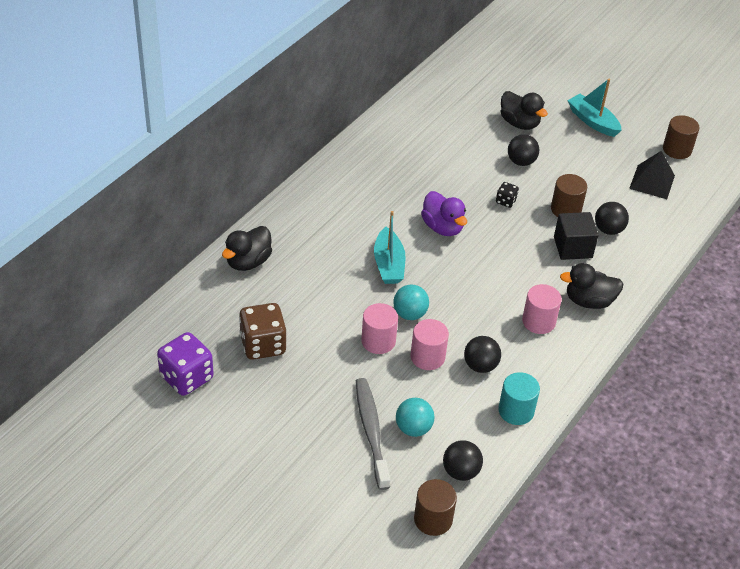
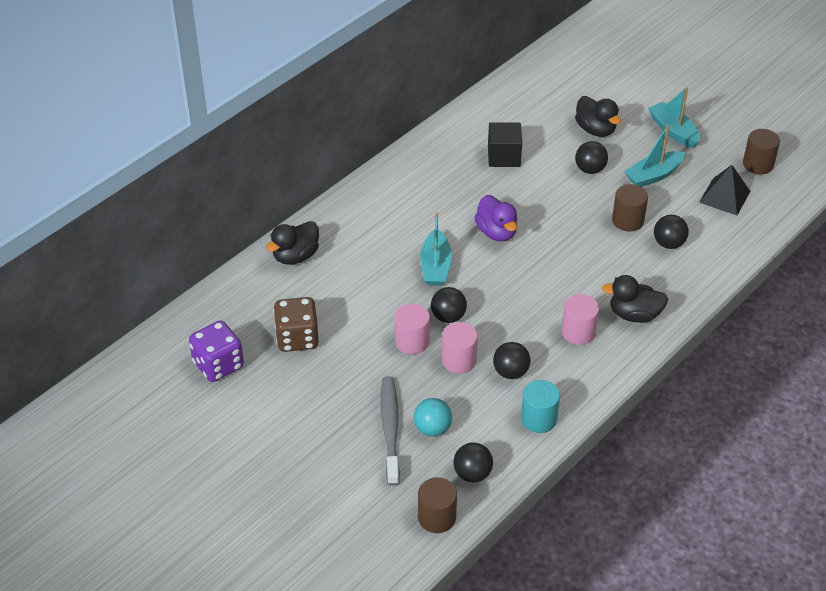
camera: 10 degrees right, 0 degrees up
turquoise ball [393,284,429,320] -> black ball [431,287,467,323]
black dice [496,182,519,208] -> none
black cube [554,212,599,260] -> black cube moved to [488,123,522,167]
none -> turquoise boat [624,125,685,187]

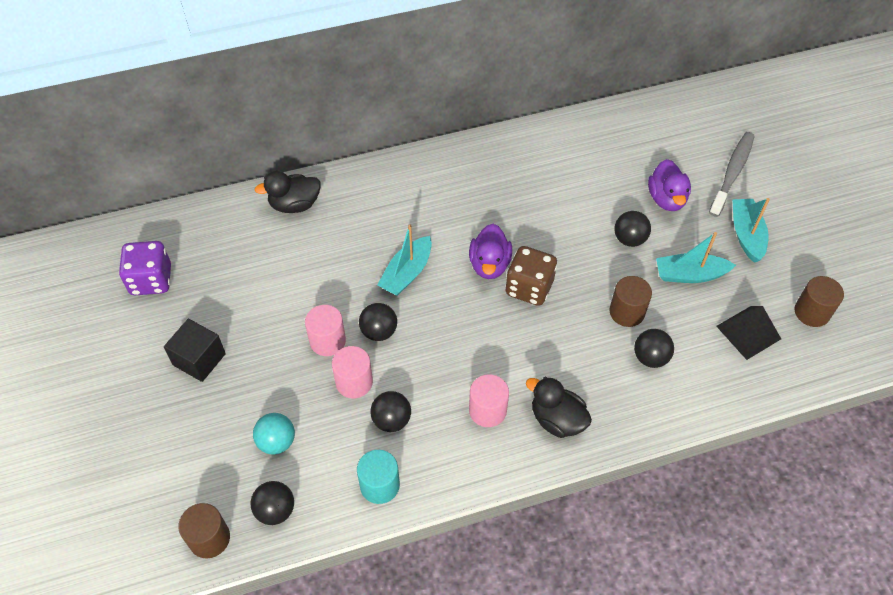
camera: 30 degrees right, 10 degrees up
brown dice [273,297,319,352] -> brown dice moved to [505,246,557,306]
grey toothbrush [381,376,400,486] -> grey toothbrush moved to [709,132,755,217]
black cube [488,123,522,167] -> black cube moved to [164,319,226,382]
black duck [575,96,621,137] -> purple duck [648,159,691,211]

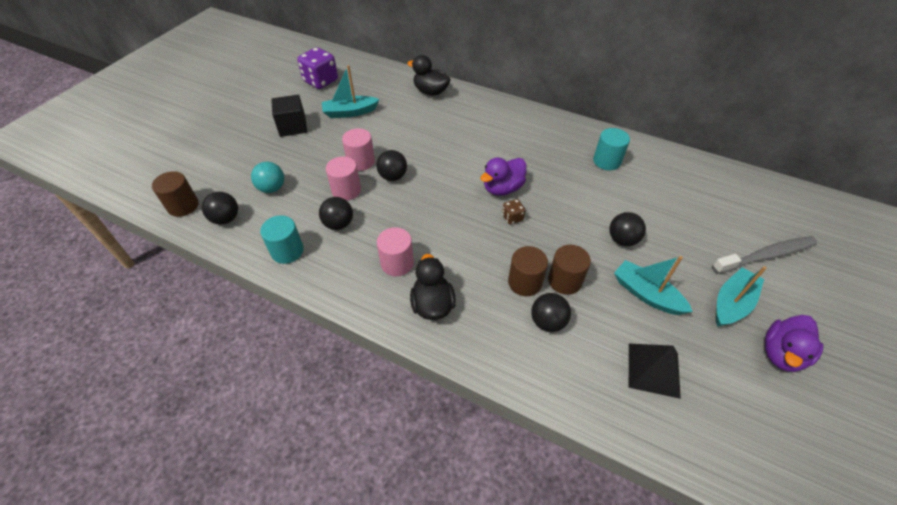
camera: 45 degrees right, 5 degrees down
turquoise boat [377,225,432,296] -> turquoise boat moved to [322,65,380,118]
brown dice [505,246,557,306] -> brown dice [502,199,526,225], size x0.49
purple duck [648,159,691,211] -> purple duck moved to [765,315,823,372]
brown cylinder [794,276,844,327] -> brown cylinder moved to [508,246,548,296]
none -> turquoise cylinder [593,128,630,170]

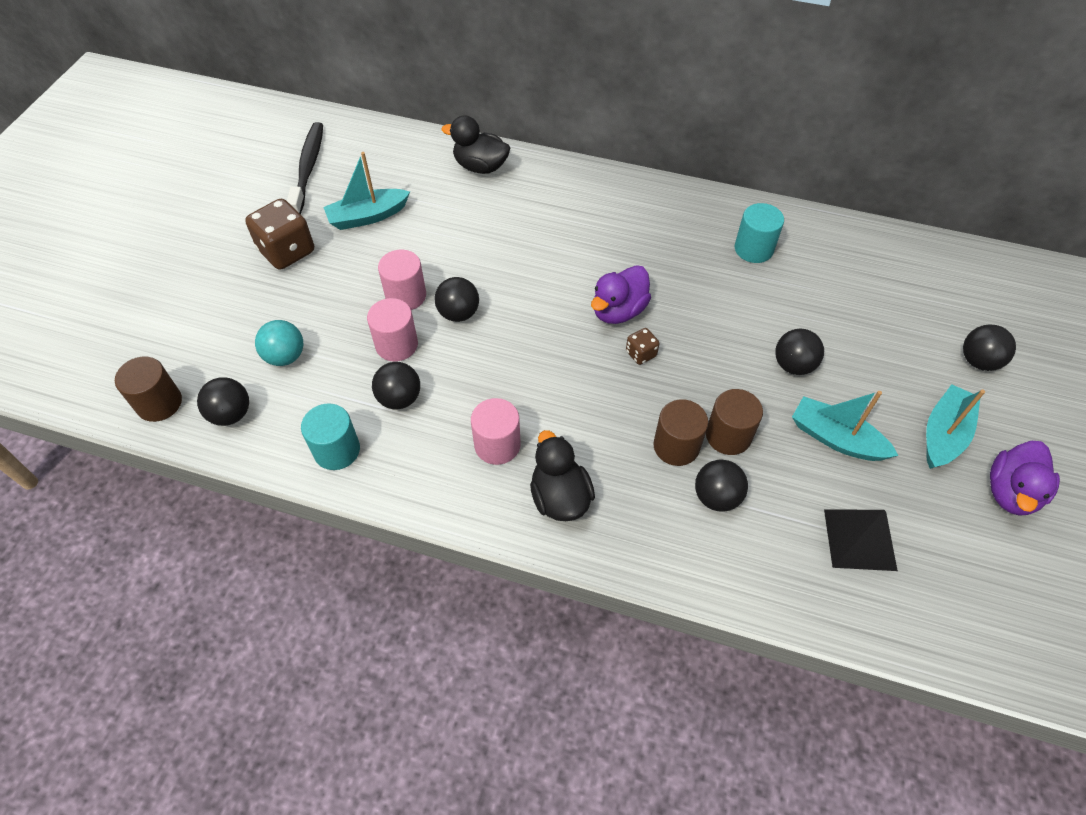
camera: 10 degrees left, 5 degrees up
black cube [271,95,307,137] -> brown dice [245,199,314,270]
purple dice [297,47,338,89] -> black toothbrush [287,122,323,214]
grey toothbrush [712,236,817,274] -> black ball [963,324,1016,371]

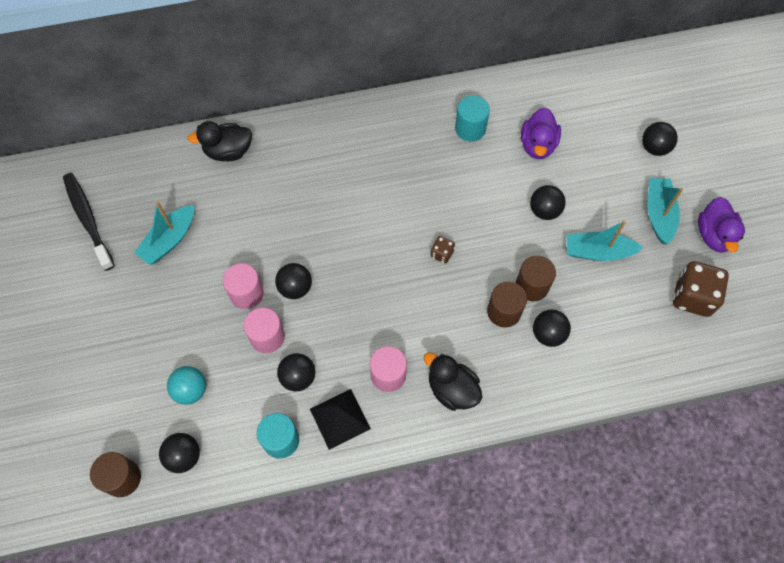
camera: 30 degrees left, 10 degrees up
brown dice [245,199,314,270] -> brown dice moved to [673,261,729,317]
purple duck [591,265,651,324] -> purple duck moved to [521,107,561,159]
black pyramid [824,509,898,571] -> black pyramid moved to [310,389,371,450]

